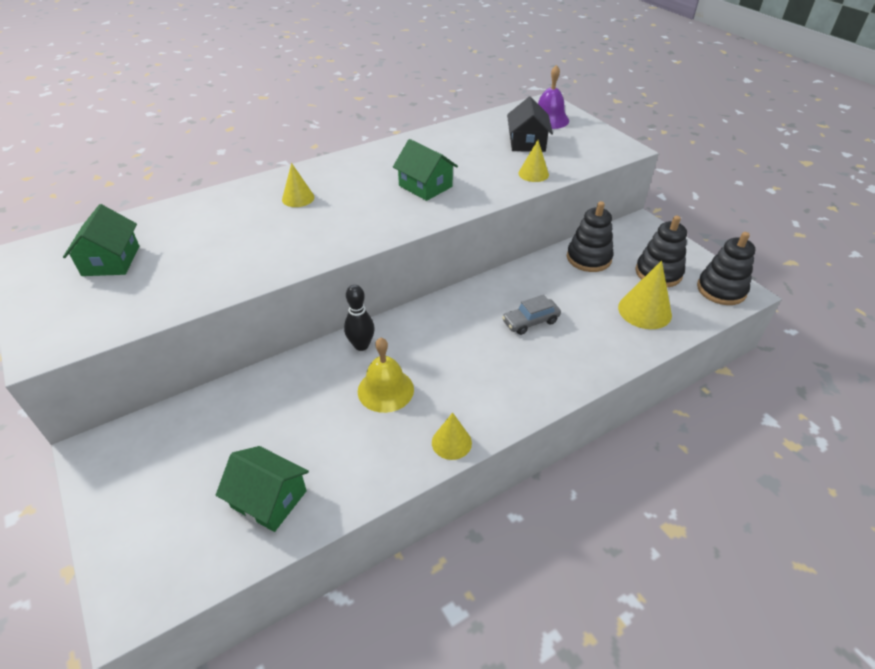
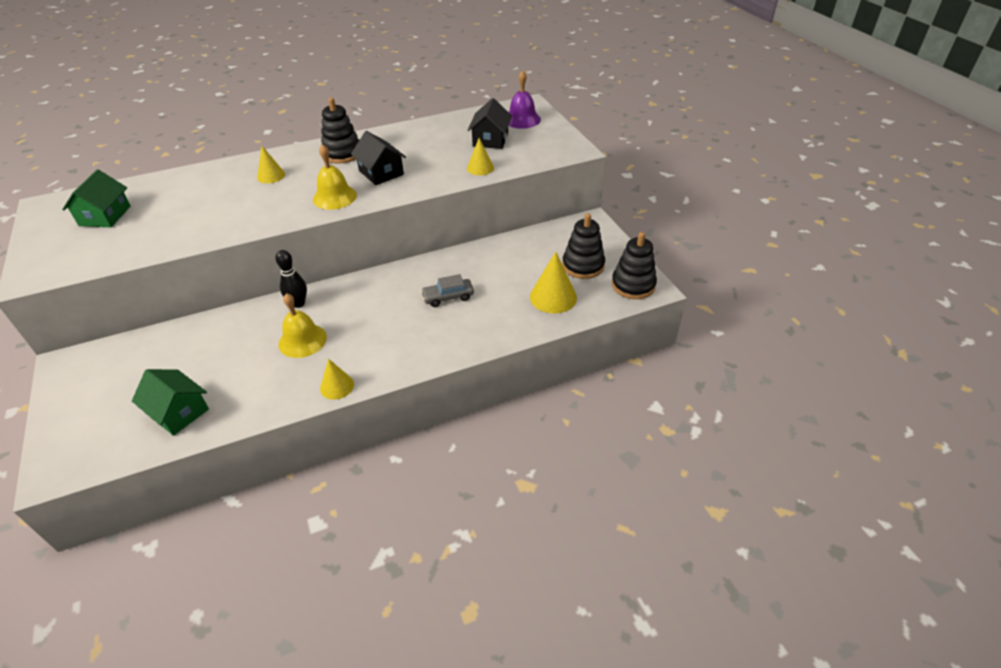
camera: 10 degrees right, 0 degrees up
green house [393,139,458,201] -> black house [351,131,406,185]
black stacking toy [567,201,614,272] -> black stacking toy moved to [321,98,359,164]
none -> yellow bell [313,144,357,210]

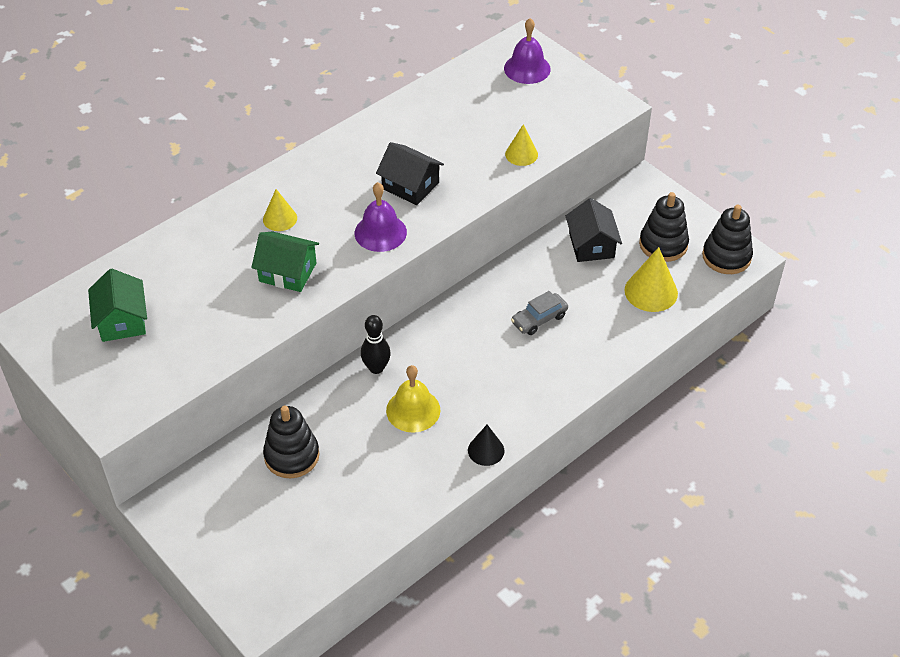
camera: 20 degrees left, 5 degrees up
green house [132,369,209,436] -> green house moved to [251,232,319,292]
yellow bell [313,144,357,210] -> purple bell [355,182,407,252]
yellow cone [320,359,354,400] -> black cone [468,425,504,466]
black stacking toy [321,98,359,164] -> black stacking toy moved to [263,406,319,478]
black house [467,98,512,149] -> black house moved to [566,198,622,262]

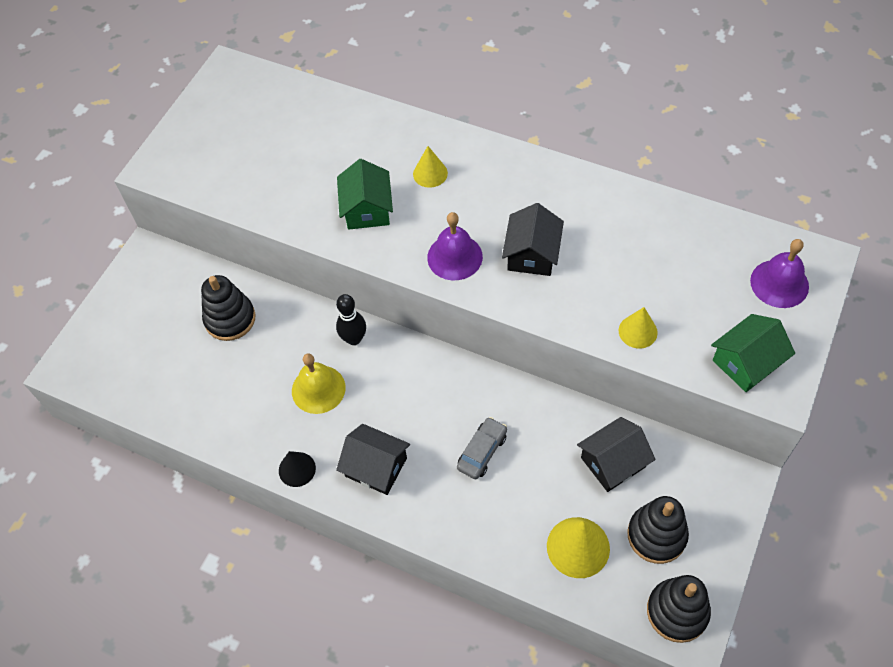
camera: 70 degrees right, 10 degrees up
green house [88,268,147,342] -> green house moved to [711,314,795,392]
grey car [511,291,568,335] -> grey car turned 90 degrees clockwise [457,417,507,479]
none -> black house [336,424,410,495]

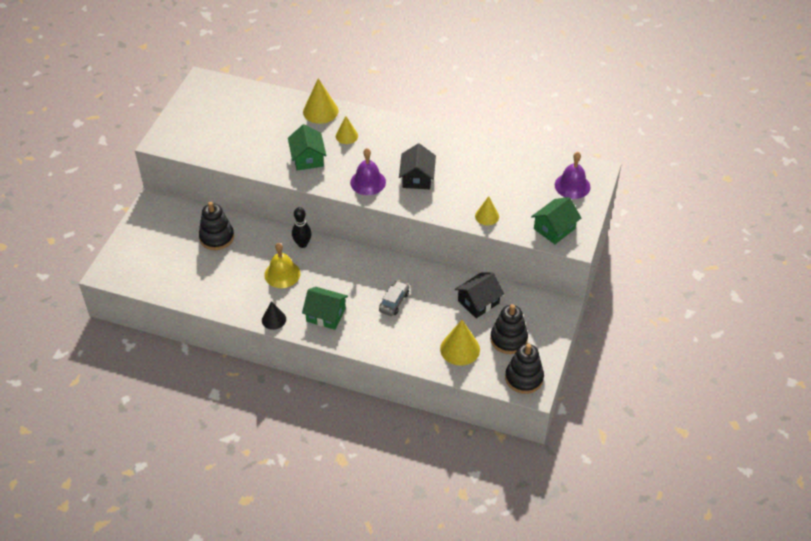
camera: 10 degrees left, 10 degrees down
black house [336,424,410,495] -> green house [302,287,348,330]
none -> yellow cone [303,78,339,124]

